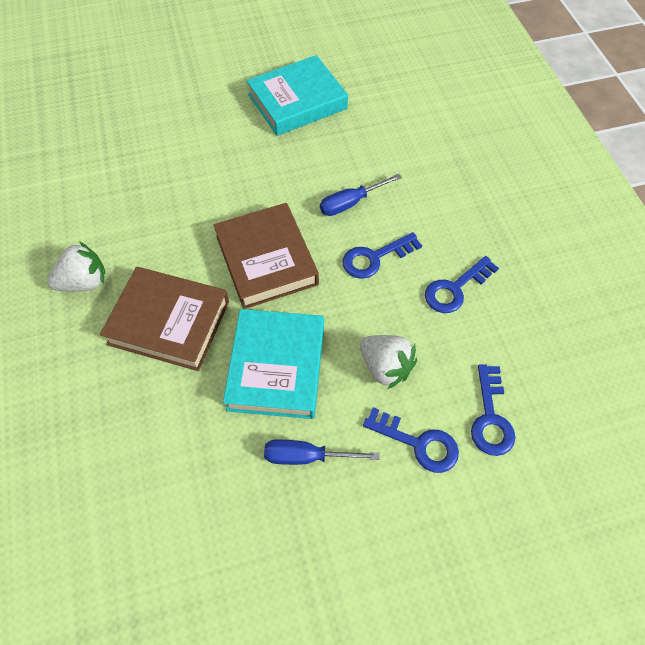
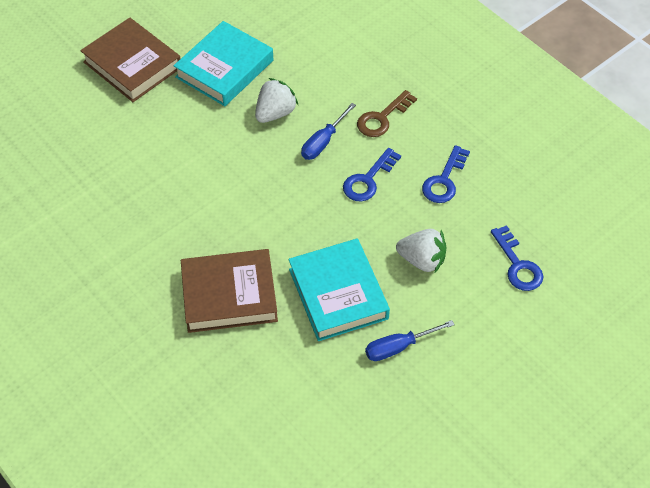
camera: 25 degrees left, 5 degrees down
white strawberry [47,241,105,291] -> white strawberry moved to [255,78,298,123]
brown book [214,203,319,309] -> brown book moved to [80,17,181,102]
blue key [363,407,459,473] -> none
none -> brown key [357,90,417,137]

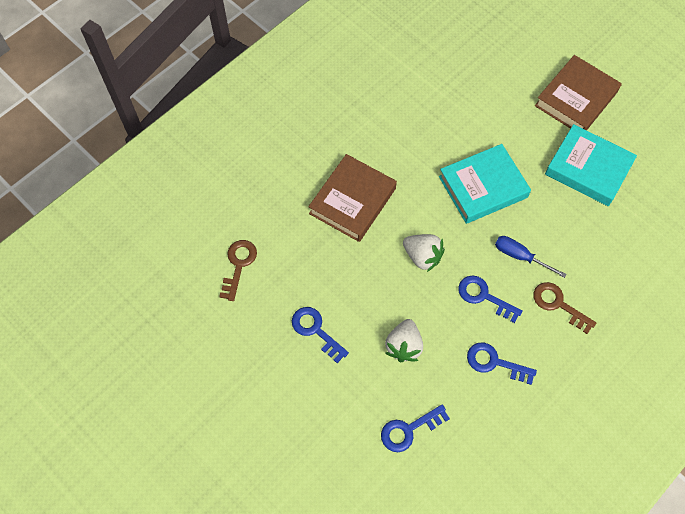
camera: 85 degrees right, 10 degrees up
brown book [181,249,278,333] -> brown book turned 45 degrees clockwise [308,154,397,242]
white strawberry [255,78,298,123] -> white strawberry moved to [403,234,445,272]
turquoise book [288,238,390,341] -> turquoise book moved to [439,144,531,224]
blue screwdriver [365,320,455,361] -> blue key [292,307,349,363]
none -> brown key [219,240,257,301]

